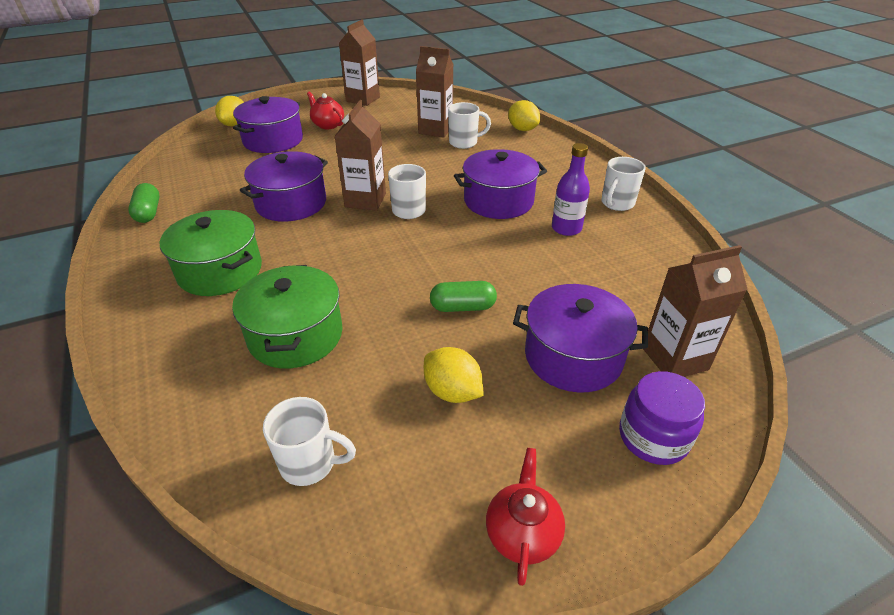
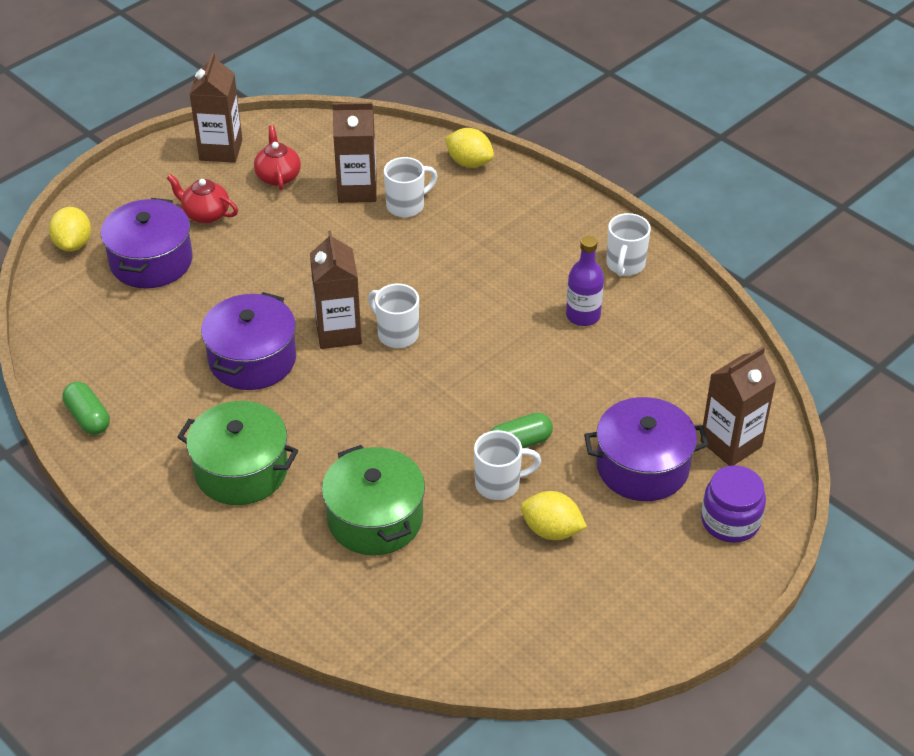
camera: 20 degrees left, 5 degrees up
white mug [263,397,356,486] -> white mug moved to [474,430,541,500]
purple pot [454,149,547,219] -> none
red teapot [486,448,565,586] -> red teapot moved to [254,125,301,190]

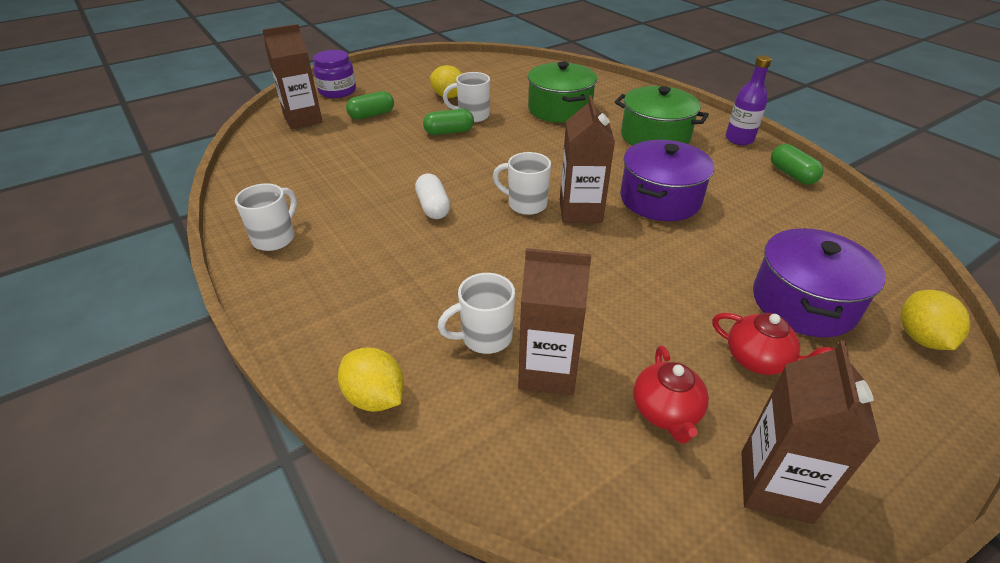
camera: 170 degrees left, 5 degrees down
white mug [368,283,419,348] -> white mug turned 150 degrees clockwise [493,152,551,215]
purple bottle [566,236,604,326] -> purple bottle moved to [726,55,772,145]
purple pot [584,397,708,501] -> green capsule [346,91,394,119]
none -> white capsule [415,174,450,219]

